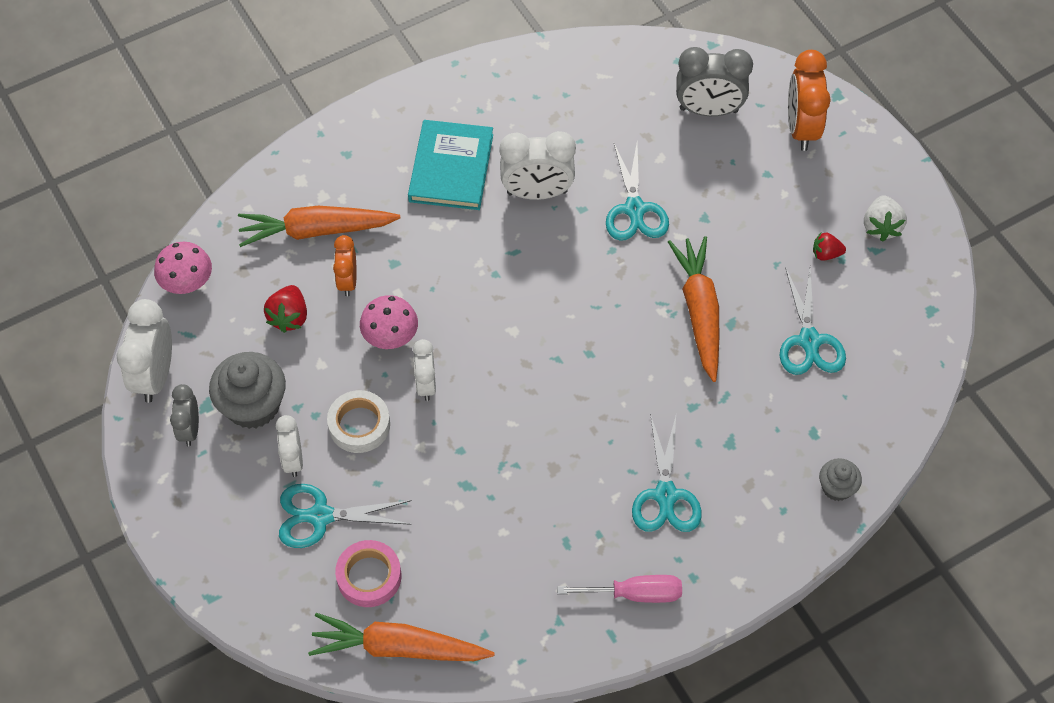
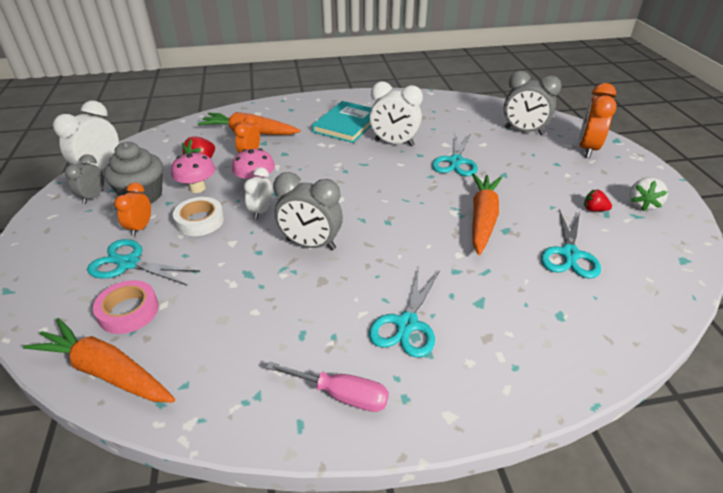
camera: 20 degrees right, 20 degrees down
pink mushroom [154,242,212,294] -> pink mushroom moved to [171,151,215,193]
white clock [276,415,303,477] -> orange clock [114,182,151,236]
grey cupcake [819,458,862,501] -> none
none -> grey clock [273,172,343,250]

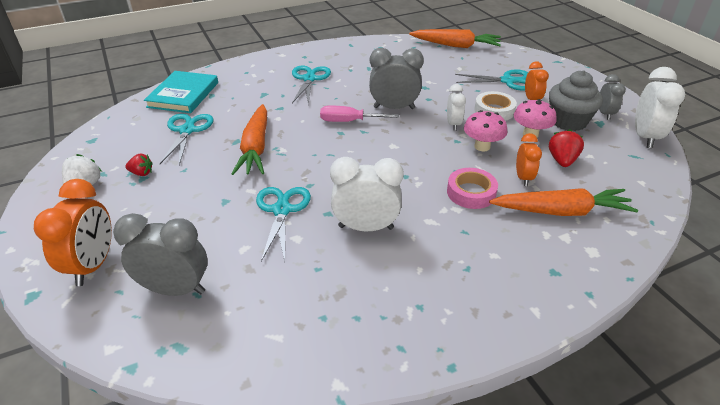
camera: 165 degrees right, 0 degrees up
pink tape [93,280,159,334] -> pink tape moved to [447,168,498,209]
pink screwdriver [266,361,389,412] -> pink screwdriver moved to [320,105,399,122]
turquoise book [312,101,371,143] -> turquoise book moved to [144,71,218,113]

